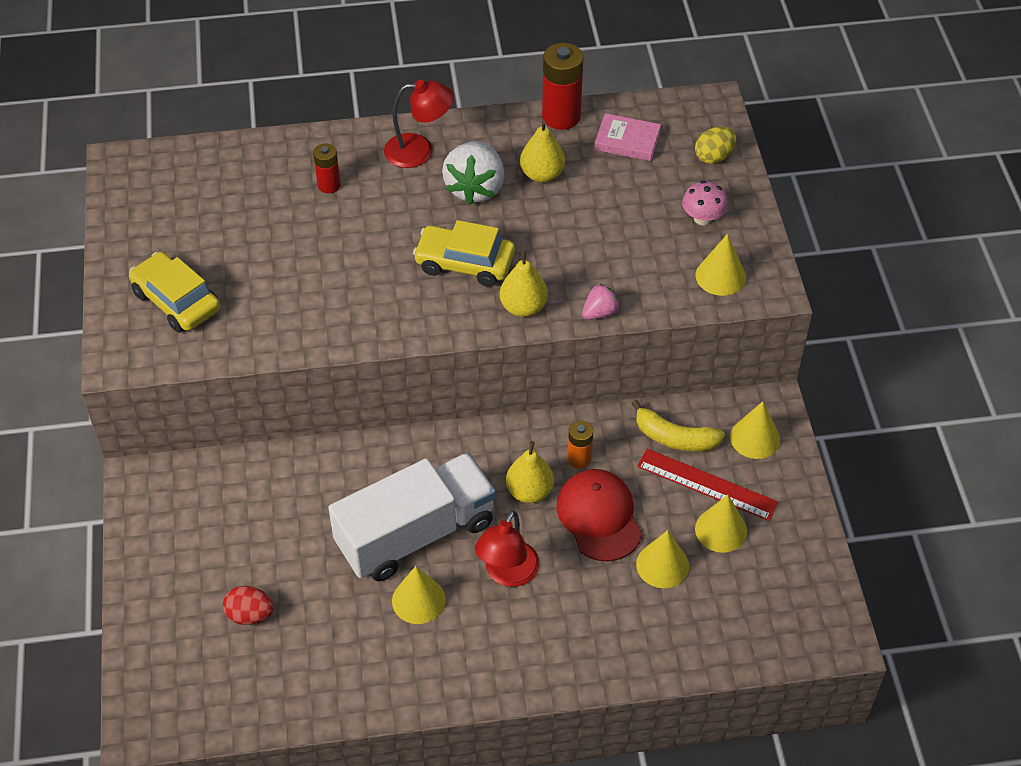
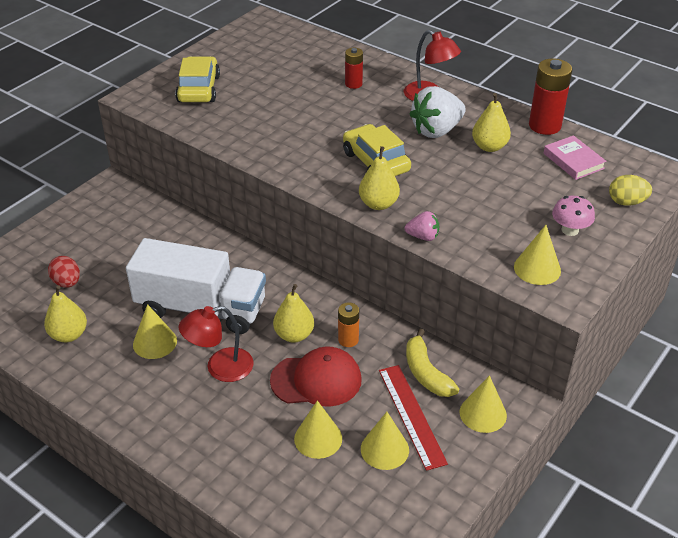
camera: 45 degrees right, 10 degrees down
red cap [556,469,642,562] -> red cap turned 60 degrees clockwise [270,346,362,407]
none -> yellow pear [44,285,87,342]

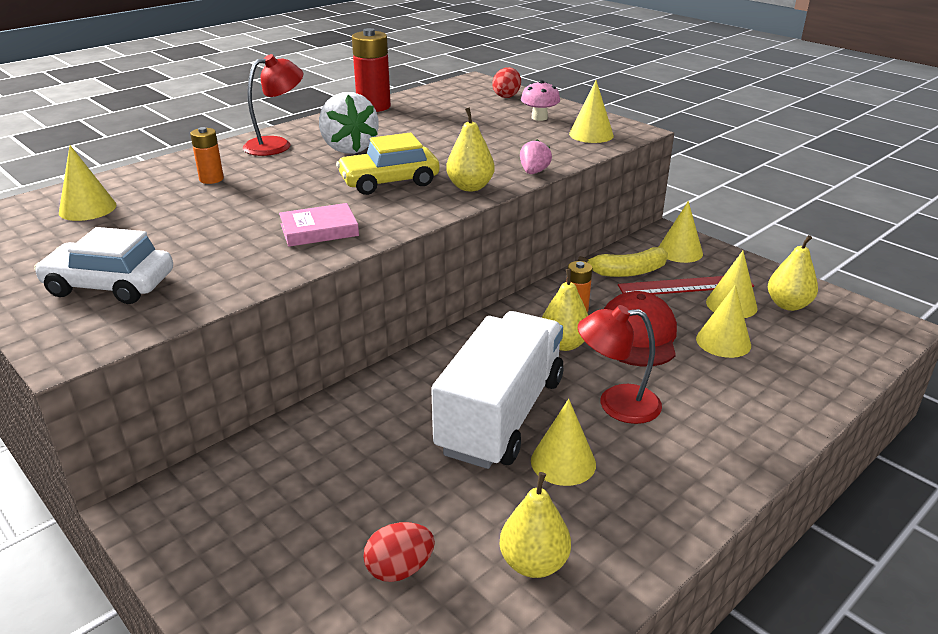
camera: 80 degrees left, 10 degrees down
yellow car [175,56,220,102] -> white car [34,227,173,304]
red lamp [179,306,254,382] -> red lamp turned 105 degrees clockwise [578,305,662,424]
red battery [345,48,363,89] -> orange battery [190,127,224,184]
yellow pear [472,93,511,152] -> yellow pear moved to [768,235,818,311]
pink book [543,135,606,180] -> pink book moved to [279,203,359,247]
yellow egg [609,175,652,206] -> red egg [492,67,521,98]
none -> yellow cone [59,145,117,221]

